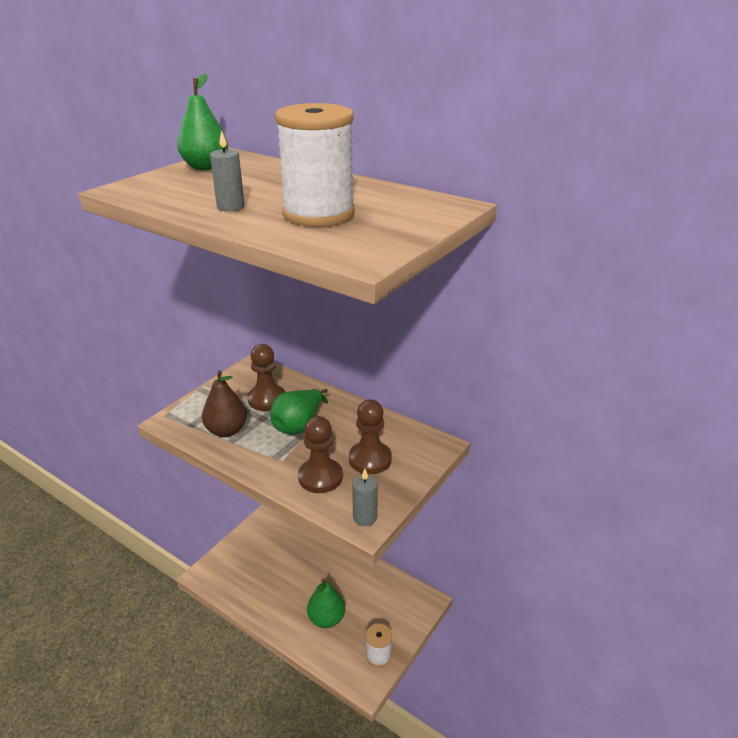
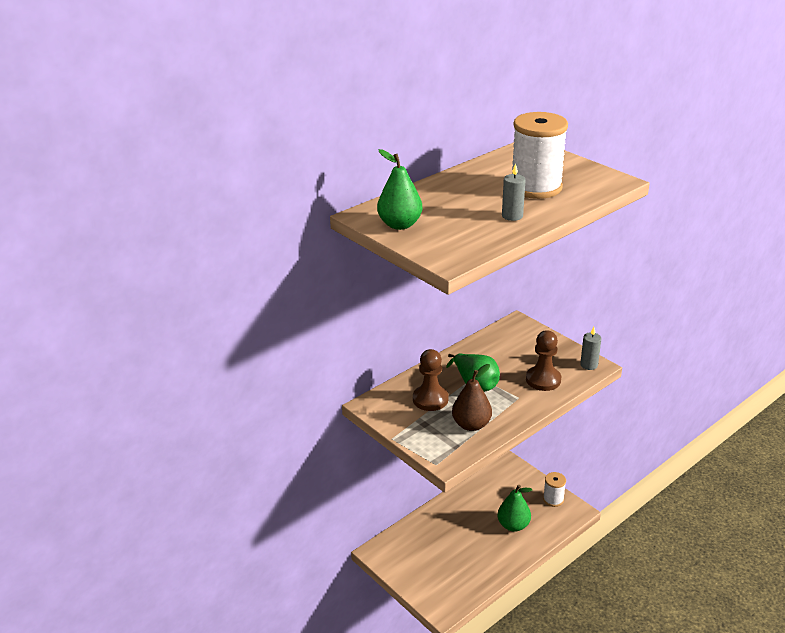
camera: 75 degrees left, 0 degrees up
brown pawn [349,399,392,474] -> none

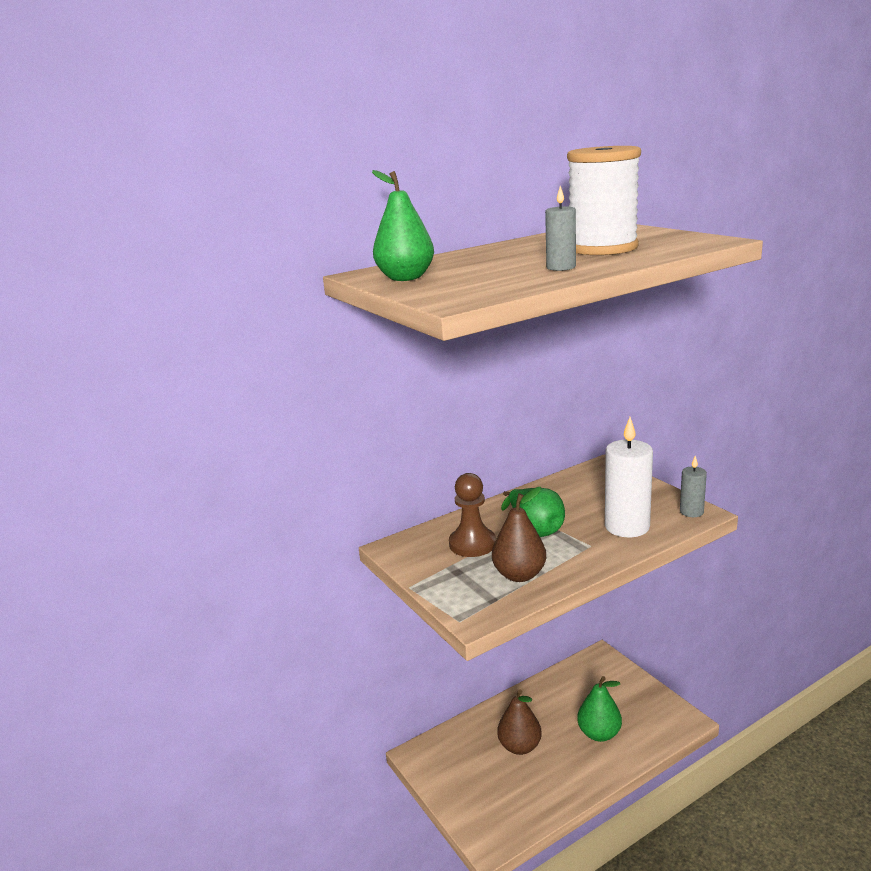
camera: 10 degrees right, 10 degrees down
brown pawn [526,330,561,391] -> white candle [605,417,653,537]
white spool [543,472,566,507] -> none
none -> brown pear [497,689,542,755]

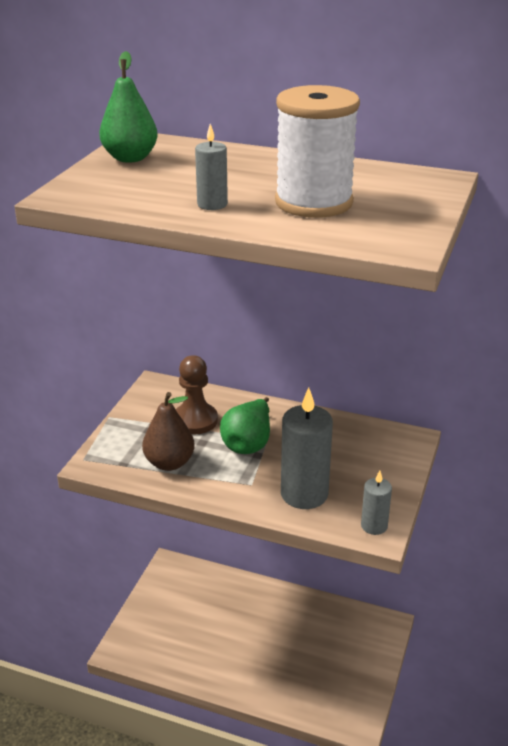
camera: 50 degrees right, 10 degrees up
brown pear [497,689,542,755] -> none
green pear [577,676,622,742] -> none
white candle [605,417,653,537] -> grey candle [281,388,333,509]

